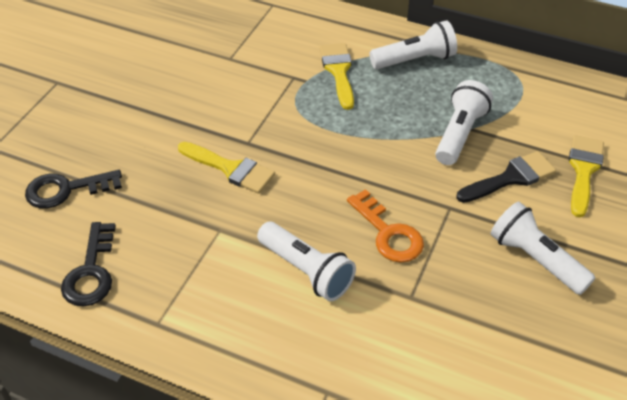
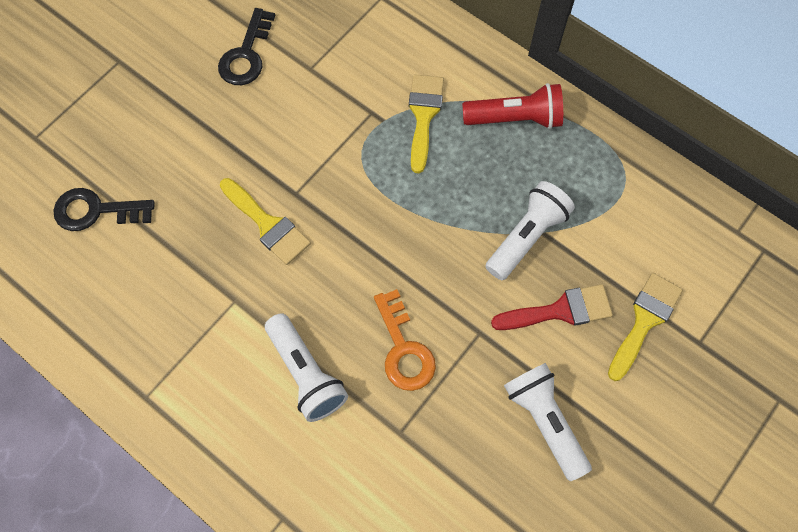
camera: 15 degrees right, 20 degrees up
black key [61,222,116,307] -> black key moved to [218,8,275,85]
white flashlight [369,20,457,69] -> red flashlight [462,83,563,129]
black brush [456,151,556,203] -> red brush [491,284,613,330]

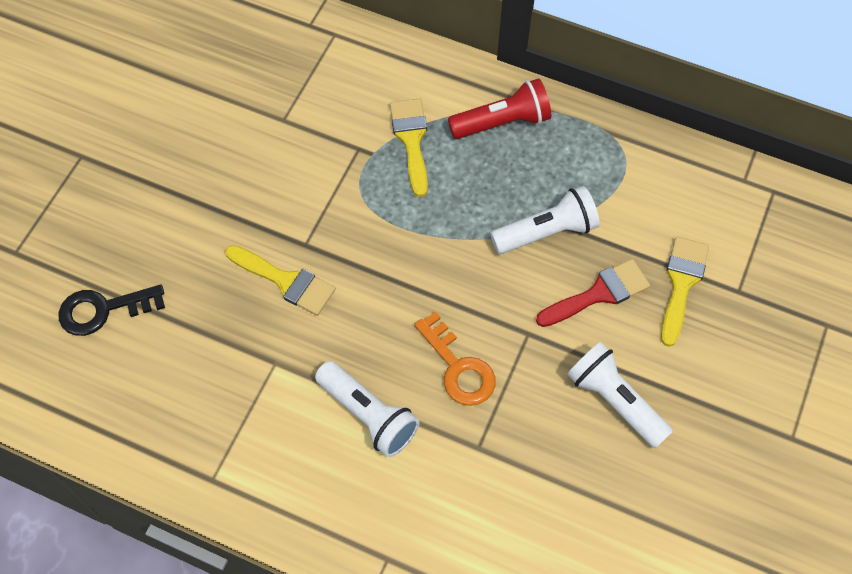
camera: 15 degrees left, 5 degrees down
black key [218,8,275,85] -> none
white flashlight [485,181,575,280] -> white flashlight turned 45 degrees clockwise [490,186,600,254]

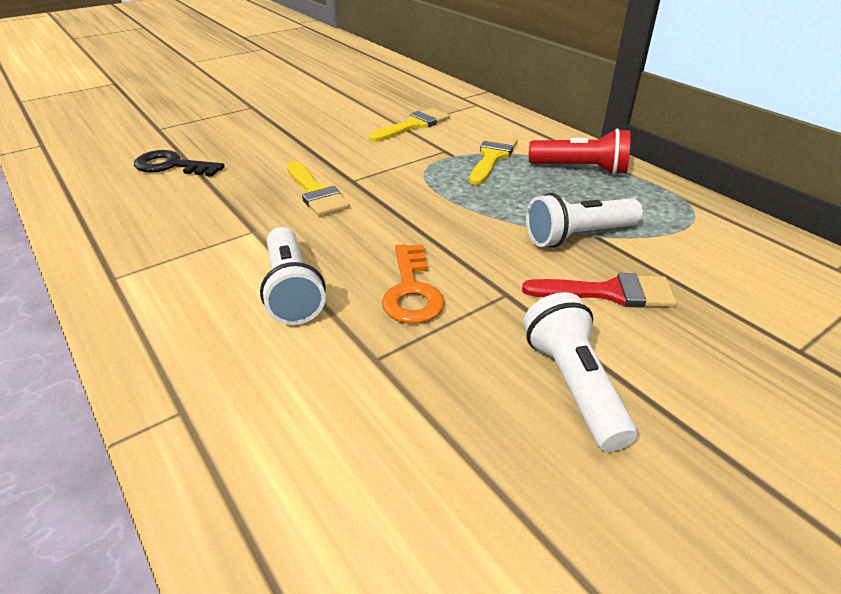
camera: 30 degrees right, 25 degrees down
white flashlight [490,186,600,254] -> white flashlight turned 150 degrees clockwise [526,193,643,248]
yellow brush [661,236,709,347] -> yellow brush moved to [369,108,450,142]

